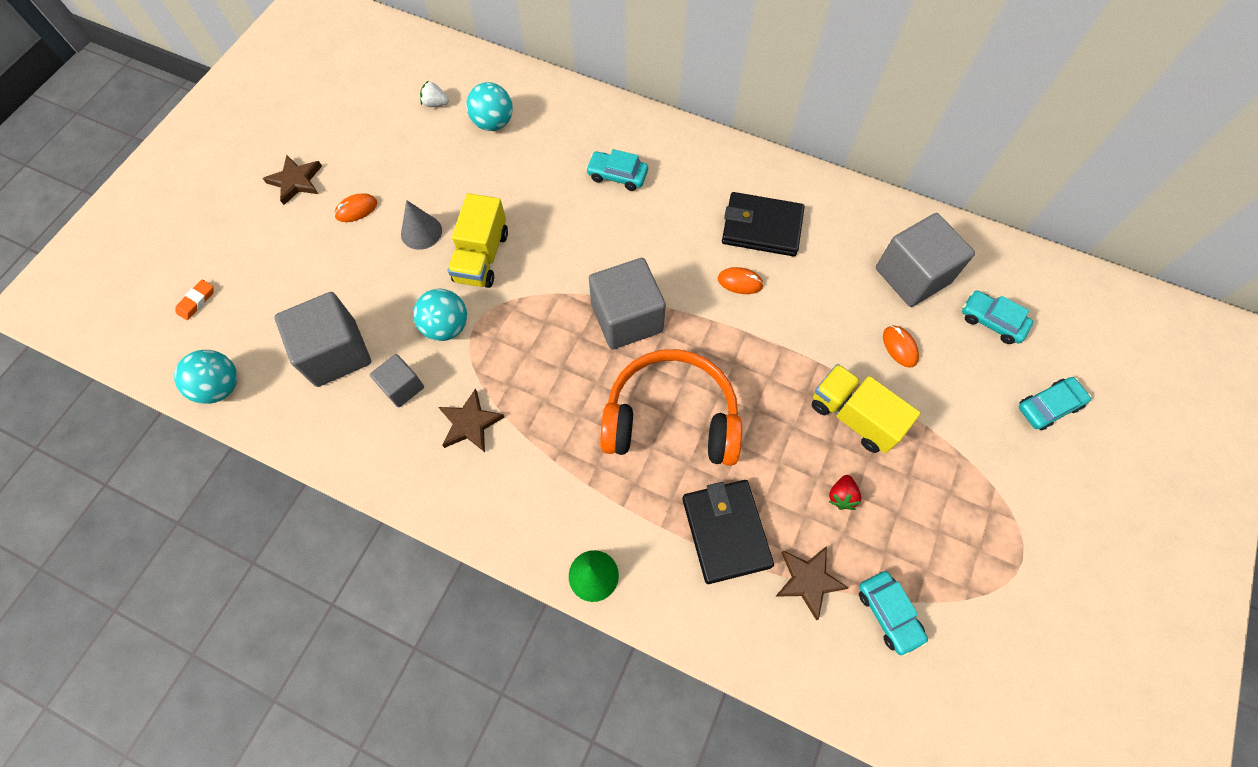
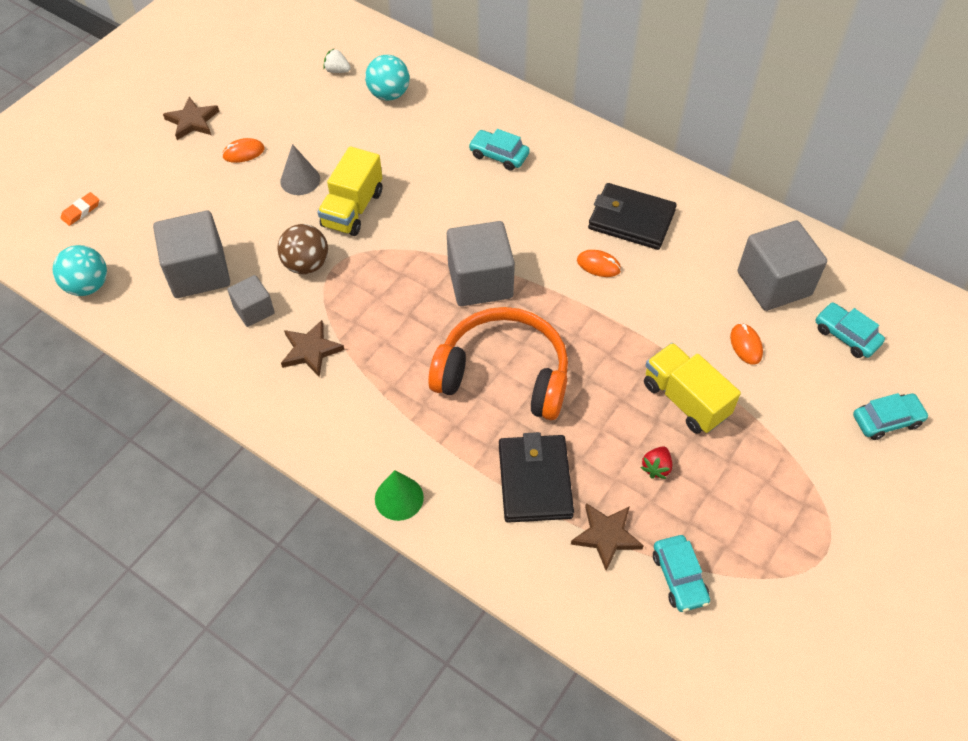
camera: 10 degrees right, 10 degrees down
turquoise ball [413,289,467,341] -> brown ball [278,224,328,274]

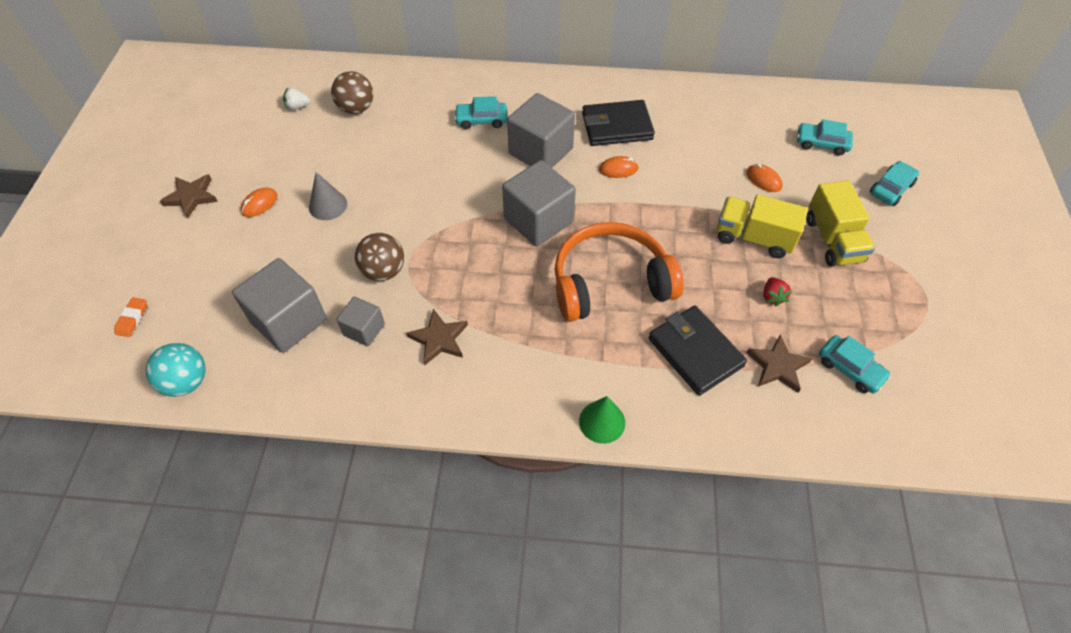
camera: 30 degrees left, 0 degrees up
yellow truck [318,146,382,236] -> yellow truck moved to [806,181,875,267]
turquoise ball [365,55,410,101] -> brown ball [331,71,373,114]
grey cube [738,220,827,311] -> grey cube moved to [507,93,575,168]

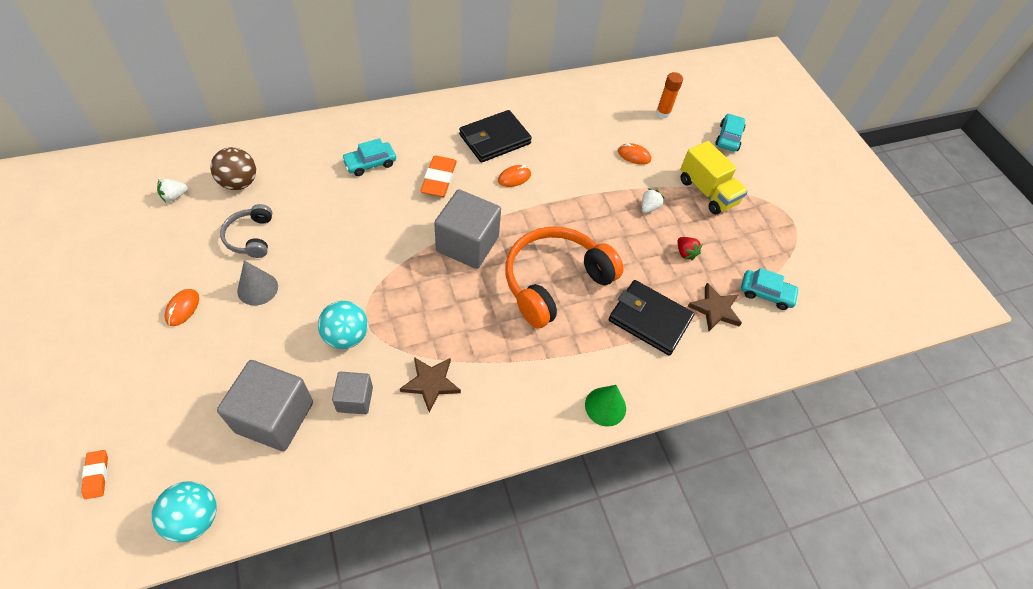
camera: 30 degrees left, 0 degrees up
brown star [160,174,218,219] -> none
brown ball [355,233,404,281] -> turquoise ball [318,301,368,349]
grey cube [507,93,575,168] -> orange eraser [420,156,457,197]
yellow truck [717,194,808,258] -> white strawberry [642,188,664,213]
turquoise car [797,119,853,155] -> orange glue stick [656,72,683,118]
none -> grey headphones [220,204,272,258]

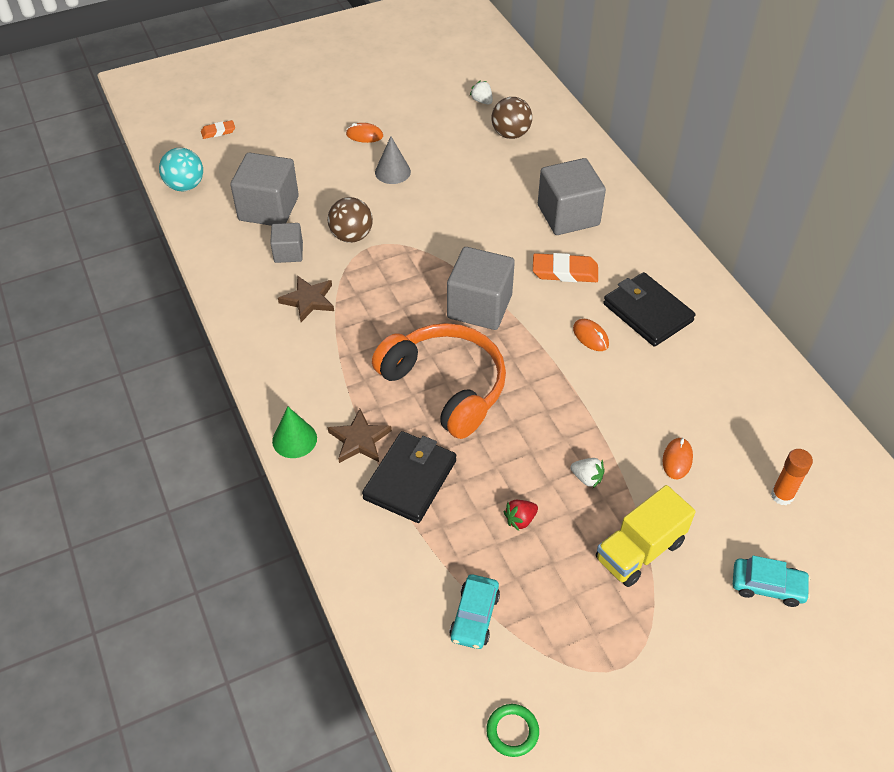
camera: 90 degrees right, 5 degrees down
grey headphones [220,204,272,258] -> none
turquoise ball [318,301,368,349] -> brown ball [328,197,373,243]
turquoise car [342,138,396,176] -> grey cube [538,158,606,235]
brown star [688,283,742,331] -> brown star moved to [328,409,392,463]
none -> green ring [486,704,539,757]

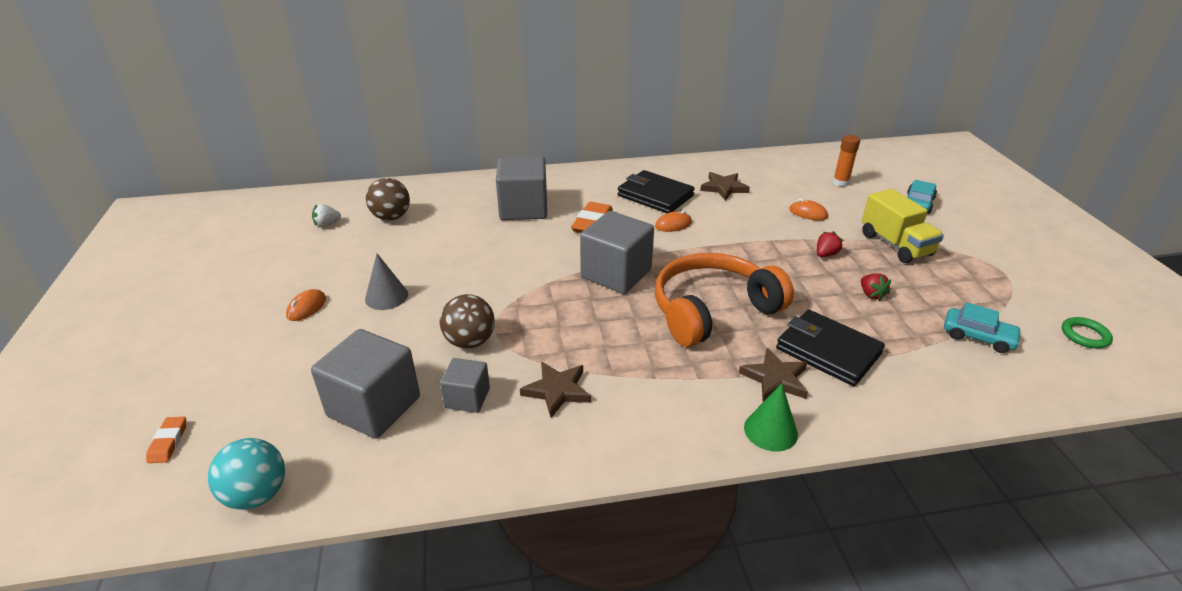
camera: 75 degrees left, 15 degrees down
white strawberry [570,458,605,488] -> red strawberry [817,231,843,257]
black wallet [603,272,696,347] -> black wallet turned 60 degrees clockwise [618,170,695,213]
none -> brown star [700,172,750,200]

